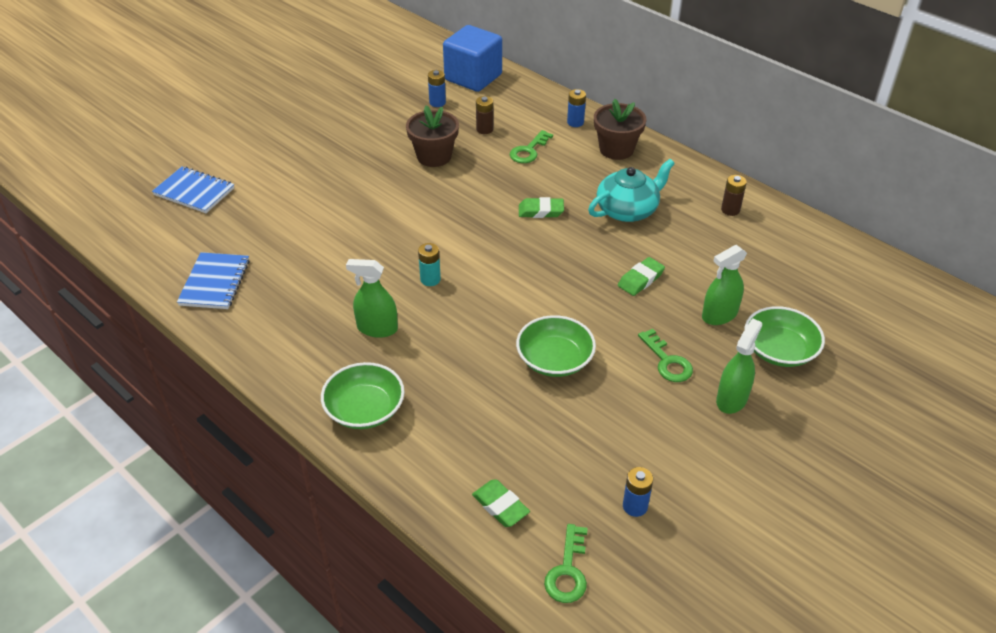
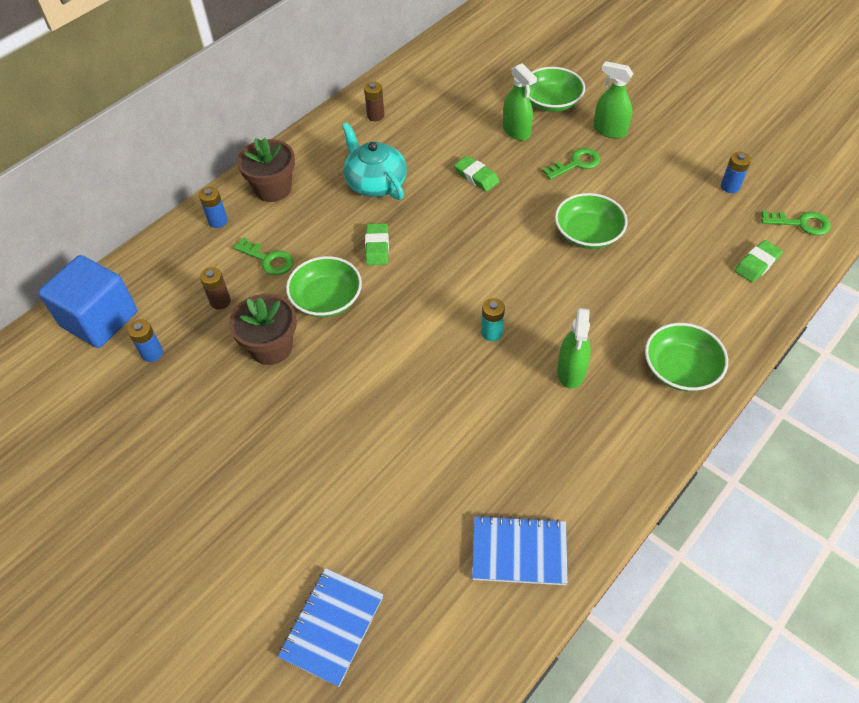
camera: 90 degrees left, 10 degrees up
none -> green bowl [286,256,362,317]

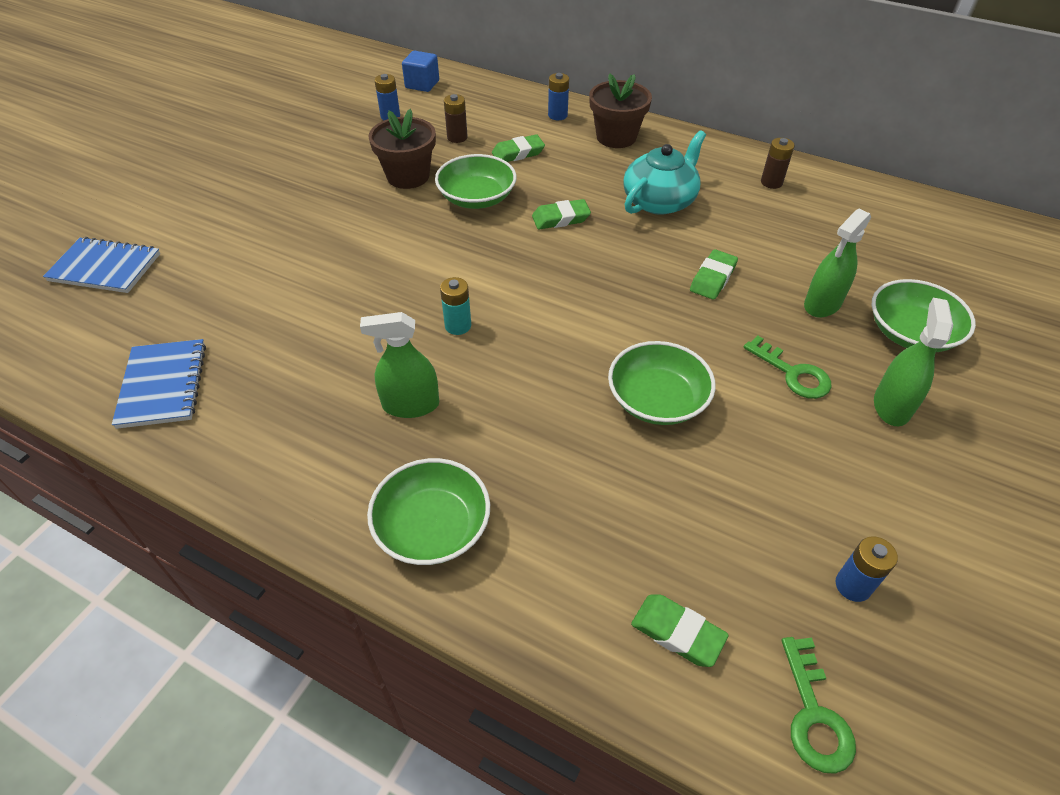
camera: 75 degrees right, 5 degrees down
blue cube [38,255,137,348] -> blue cube [402,51,439,92], size x0.53
green key [233,237,294,275] -> green eraser [492,134,545,162]

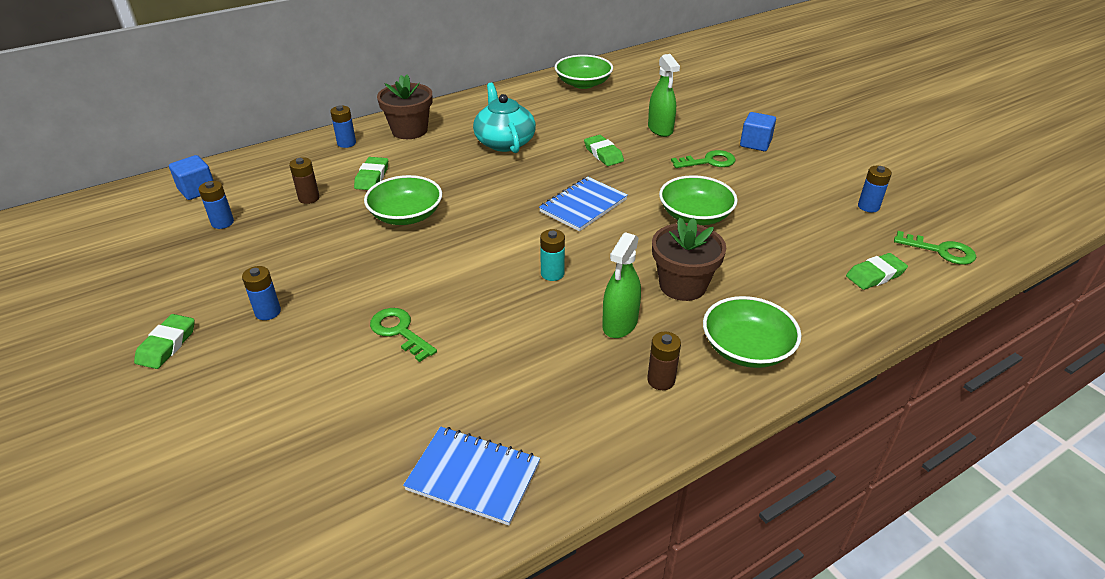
camera: 60 degrees left, 10 degrees down
blue notebook [43,237,160,293] -> blue notebook moved to [539,177,628,231]
brown flower pot [368,109,436,189] -> brown flower pot moved to [652,218,726,301]
green eraser [532,199,591,229] -> green eraser moved to [134,314,195,369]
brown battery [761,138,795,189] -> brown battery moved to [647,332,681,390]
green bowl [872,279,976,352] -> green bowl moved to [554,55,613,89]
green spray bottle [874,298,953,426] -> blue cube [740,112,776,151]
none -> blue battery [242,266,281,320]
none -> green key [370,308,437,362]

